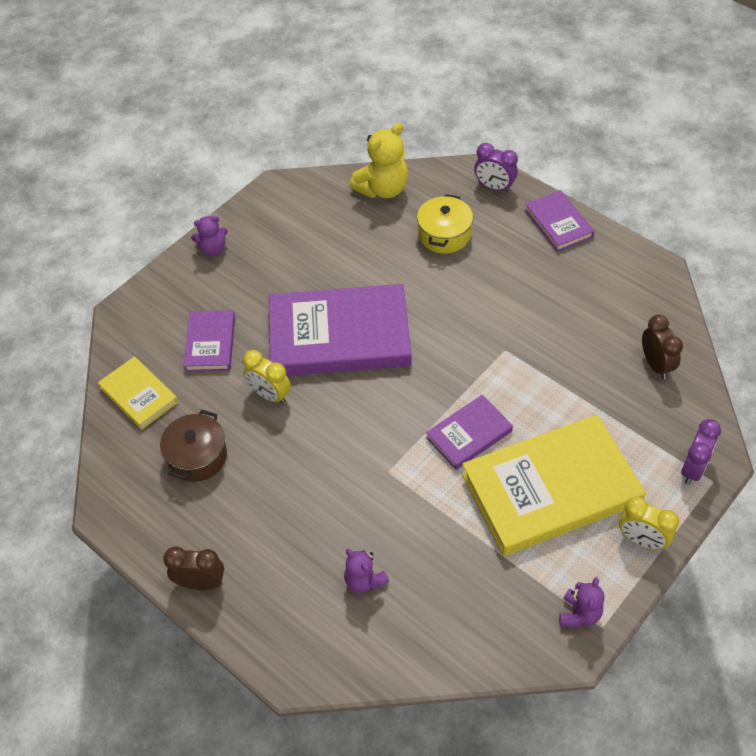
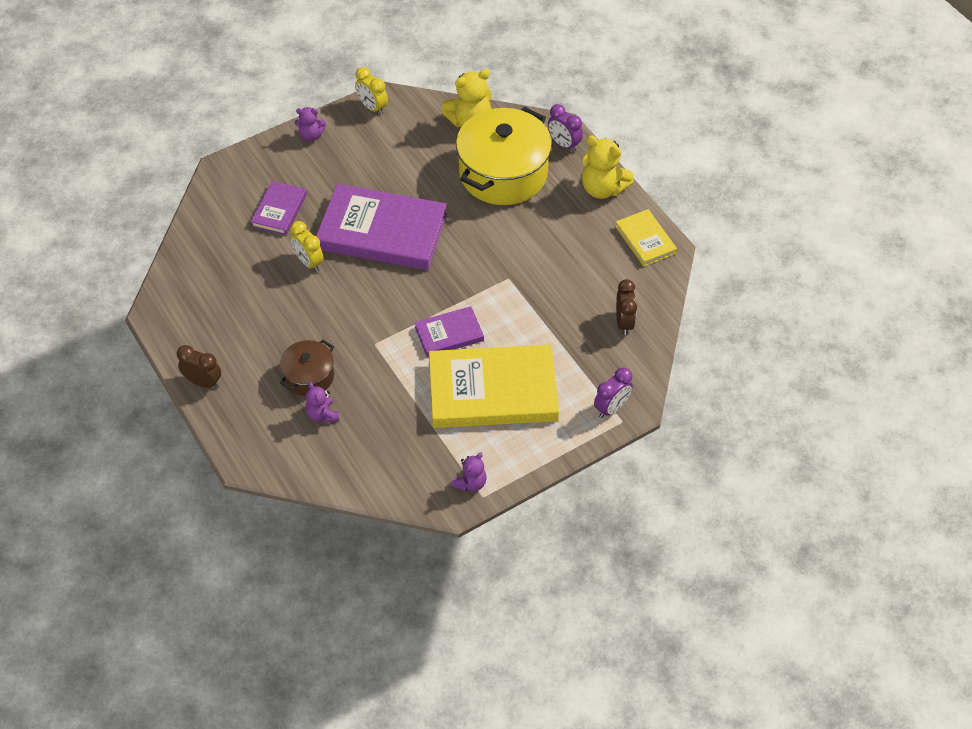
camera: 15 degrees right, 0 degrees up
yellow book [98,357,178,430] -> yellow book moved to [615,209,677,267]
brown pot [160,410,227,482] -> brown pot moved to [280,340,334,396]
yellow pot [417,194,473,254] -> yellow pot [456,107,552,205], size x1.95
purple book [525,190,594,252] -> yellow teddy bear [582,135,634,199]
yellow clock [619,497,679,550] -> yellow clock moved to [355,67,388,115]

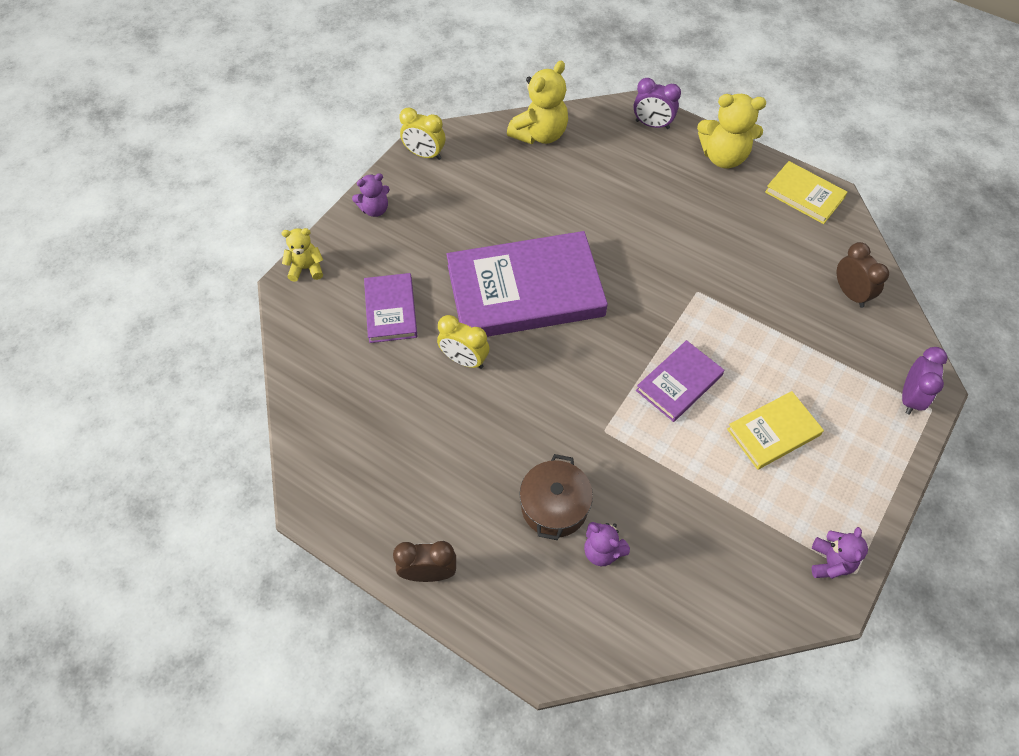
camera: 25 degrees left, 5 degrees up
yellow book [429,344,559,428] -> yellow book [727,391,824,470], size x0.50
yellow pot [456,107,552,205] -> none
none -> yellow teddy bear [281,228,323,282]

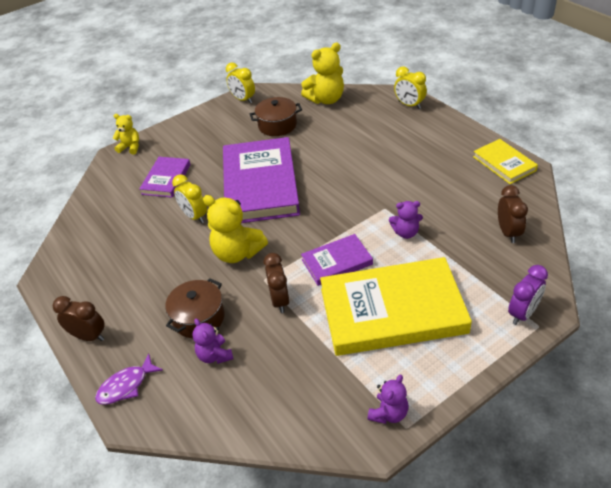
camera: 25 degrees right, 15 degrees down
purple teddy bear [352,173,390,217] -> purple teddy bear moved to [389,201,423,239]
purple book [446,231,608,337] -> purple book turned 75 degrees clockwise [223,137,300,223]
purple clock [633,78,681,129] -> yellow clock [394,66,427,109]
yellow teddy bear [697,94,766,168] -> yellow teddy bear moved to [203,195,268,263]
yellow book [727,391,824,470] -> yellow book [320,257,472,356], size x2.00
none -> purple fish [95,354,163,405]
none -> brown pot [250,97,302,136]
none -> brown clock [263,253,290,313]

